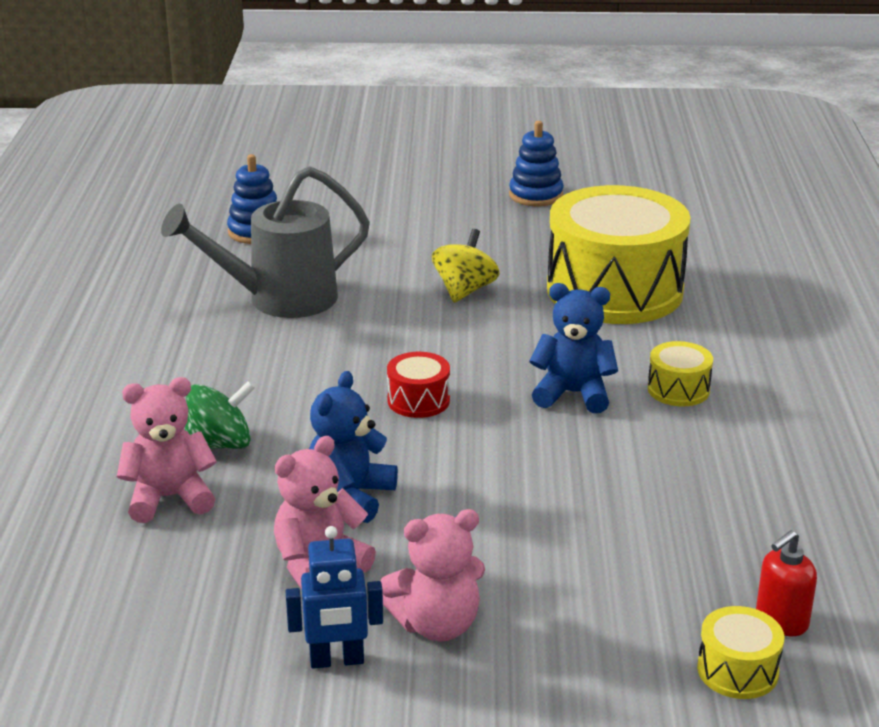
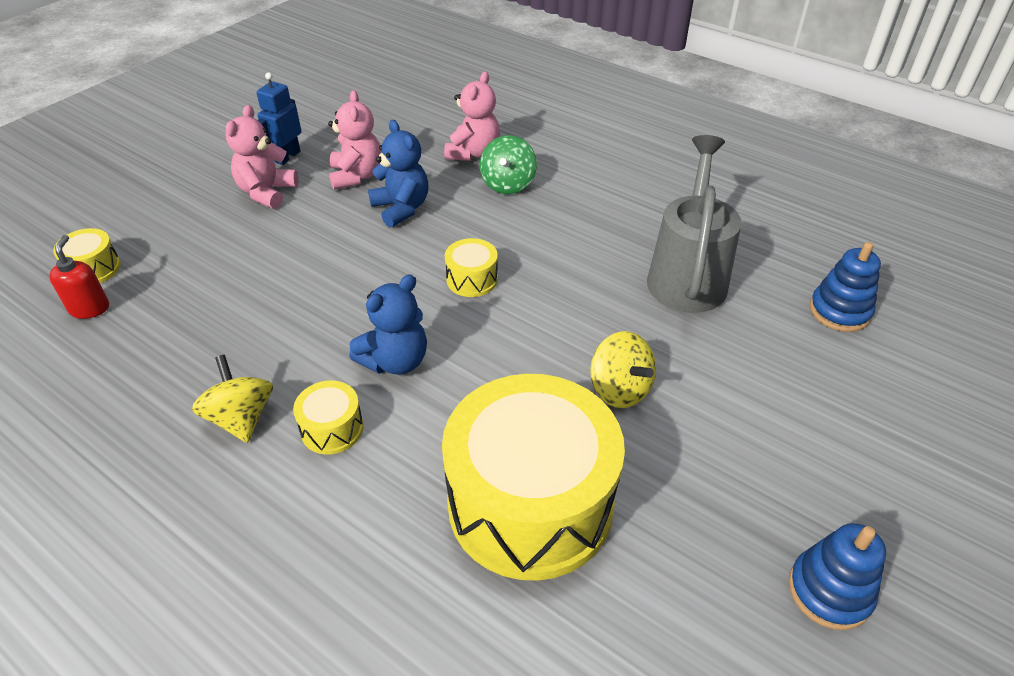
camera: 125 degrees right, 15 degrees up
red drum [387,352,450,418] -> yellow drum [445,238,498,297]
none -> yellow spinning top [192,355,273,443]

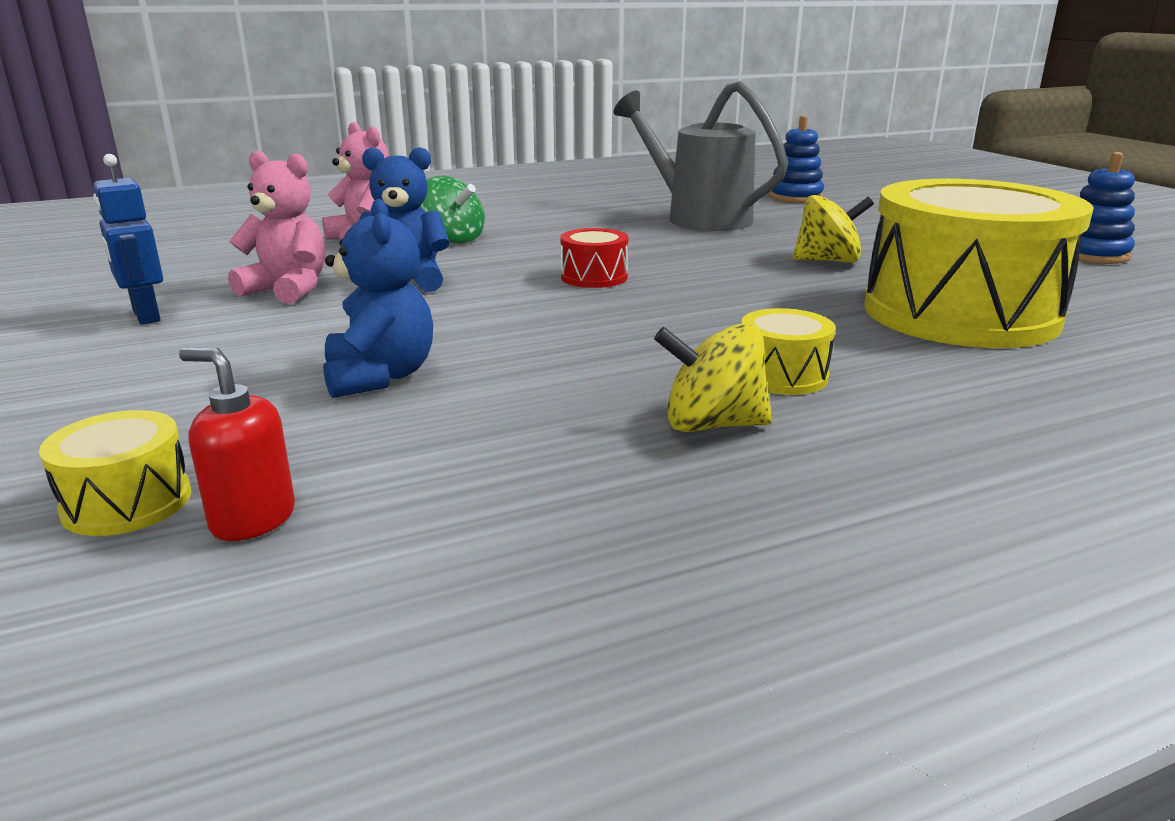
camera: 60 degrees left, 20 degrees down
pink teddy bear [226,105,299,209] -> none
blue teddy bear [349,274,427,375] -> blue teddy bear moved to [323,199,433,398]
yellow drum [445,238,498,297] -> red drum [560,228,628,288]

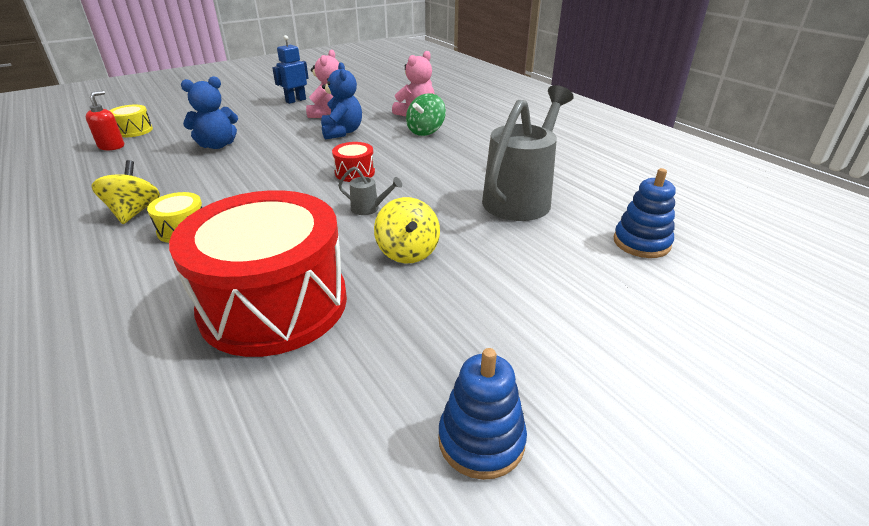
camera: 80 degrees right, 10 degrees up
yellow drum [864,179,1094,348] -> red drum [169,190,347,357]
none -> grey watering can [338,167,402,215]

